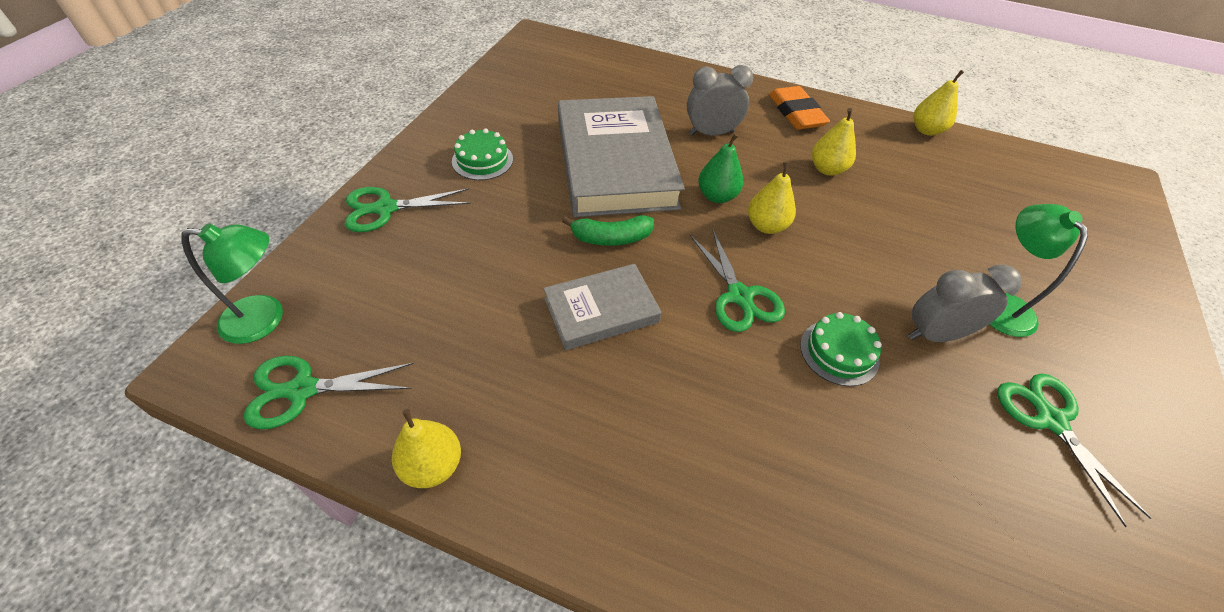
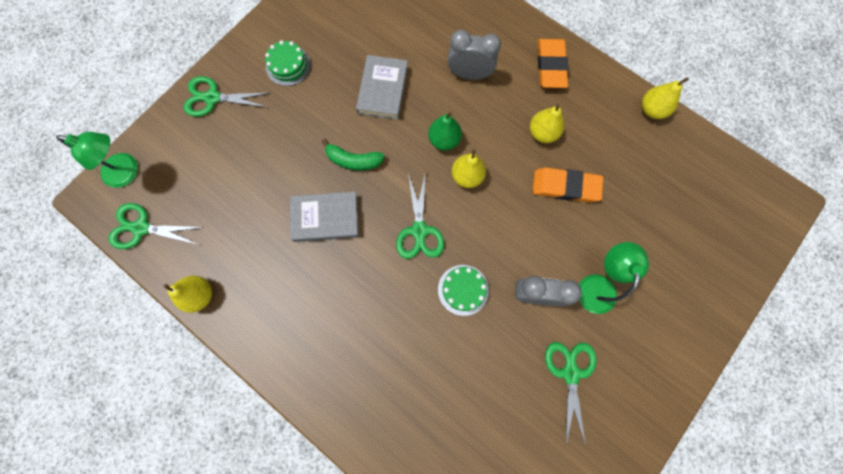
camera: 20 degrees right, 25 degrees up
grey book [558,96,685,217] -> grey book [356,55,408,120], size x0.53
none -> orange eraser [532,168,603,202]

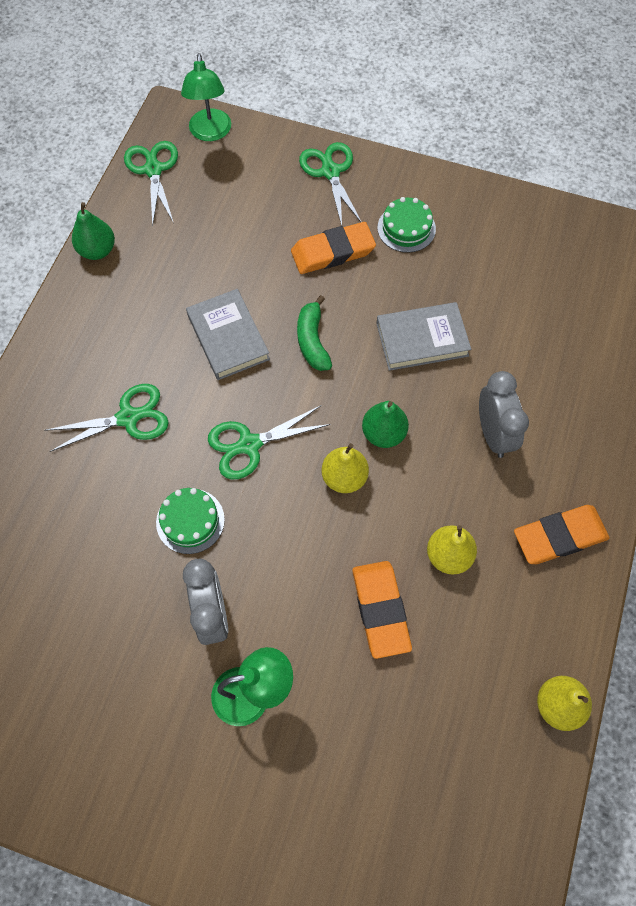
camera: 70 degrees right, 10 degrees down
yellow pear [164,276,212,313] -> green pear [72,202,115,260]
green scissors [545,342,597,447] -> green scissors moved to [44,384,169,452]
none -> orange eraser [291,222,376,274]

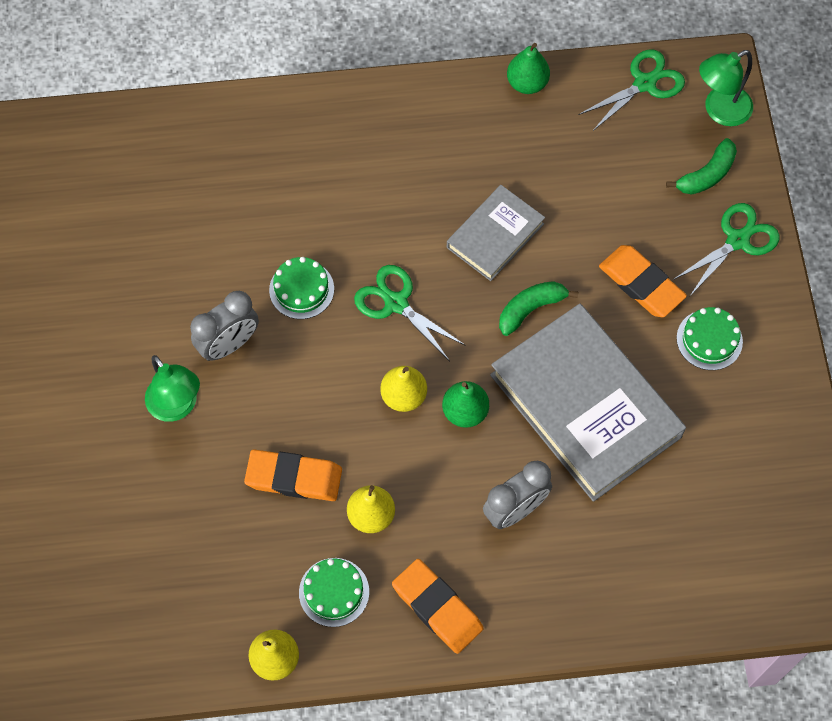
camera: 65 degrees right, 0 degrees up
green scissors [44,384,169,452] -> none
orange eraser [352,561,412,659] -> orange eraser turned 45 degrees clockwise [244,449,342,501]
grey book [376,302,471,371] -> grey book [490,304,686,502], size x1.88
none -> green cake [299,558,369,627]
none -> green banana [666,138,737,195]

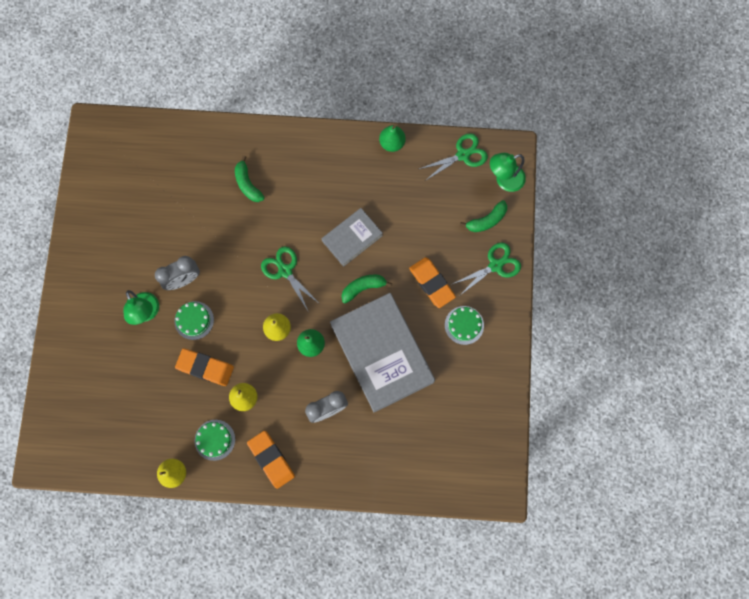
camera: 10 degrees right, 10 degrees up
green cake [269,257,334,319] -> green cake moved to [174,301,214,340]
none -> green banana [235,155,264,202]

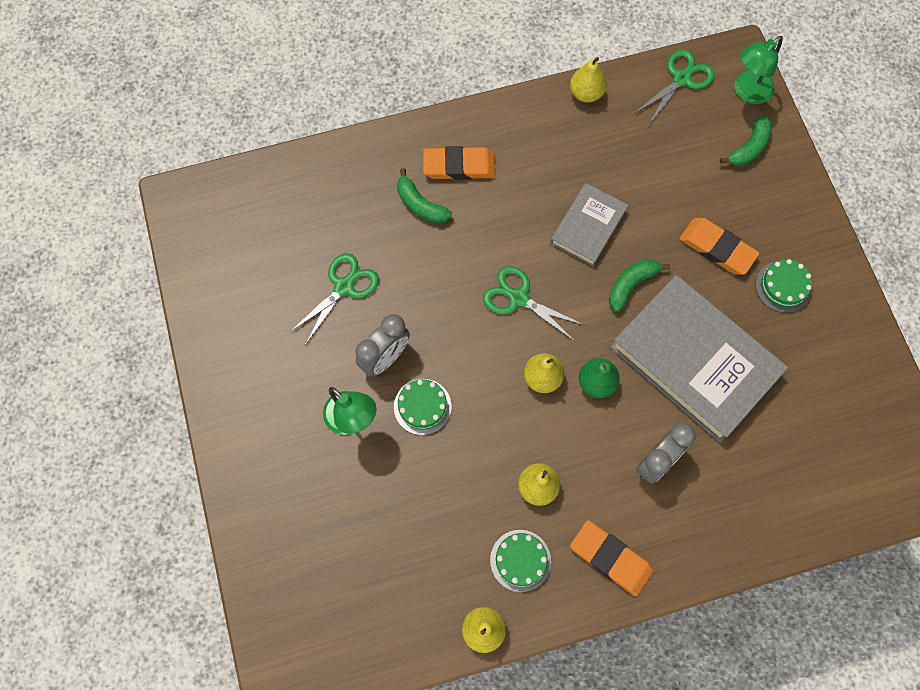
camera: 20 degrees left, 5 degrees down
orange eraser [175,348,234,386] -> orange eraser moved to [423,146,495,180]
green pear [379,125,406,152] -> yellow pear [570,57,607,103]
green scissors [453,242,521,296] -> green scissors moved to [290,253,379,345]

